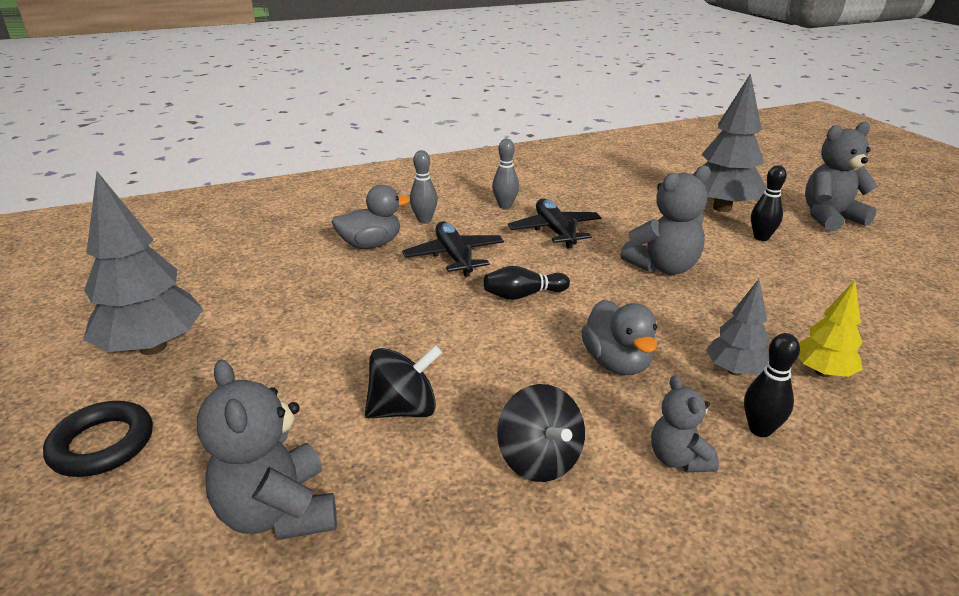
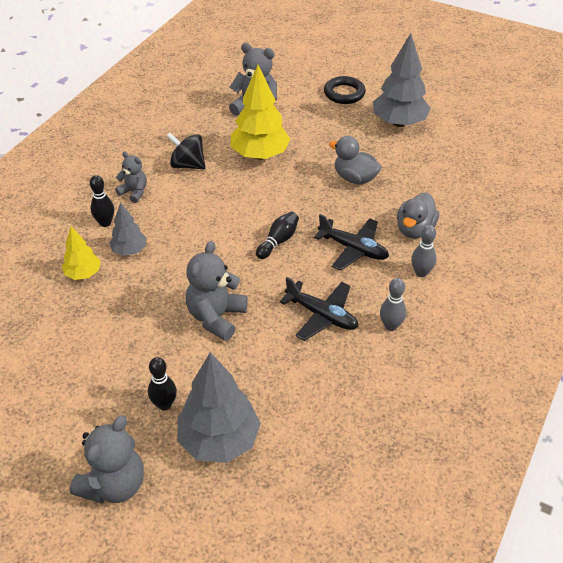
camera: 140 degrees right, 15 degrees up
black spinning top [365,345,442,418] -> yellow tree [231,65,291,160]
grey duck [581,300,657,375] -> grey duck moved to [329,136,382,185]

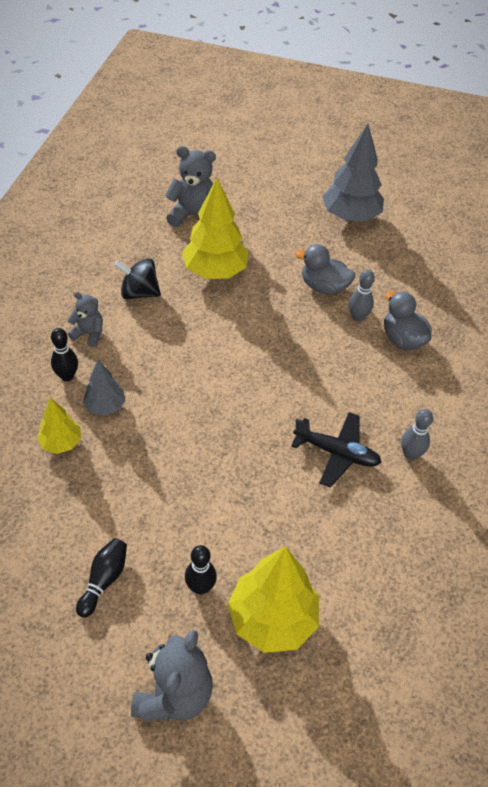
camera: 15 degrees left, 5 degrees up
grey tree [177,352,261,463] -> yellow tree [228,546,319,653]
grey teddy bear [186,241,248,341] -> none
black bowling pin [256,212,299,259] -> black bowling pin moved to [76,538,127,618]
black plane [314,214,389,271] -> none
black ring [324,76,366,104] -> none
grey duck [397,192,439,238] -> grey duck turned 135 degrees clockwise [384,291,432,350]
grey bowling pin [411,225,437,277] -> grey bowling pin moved to [349,270,375,322]

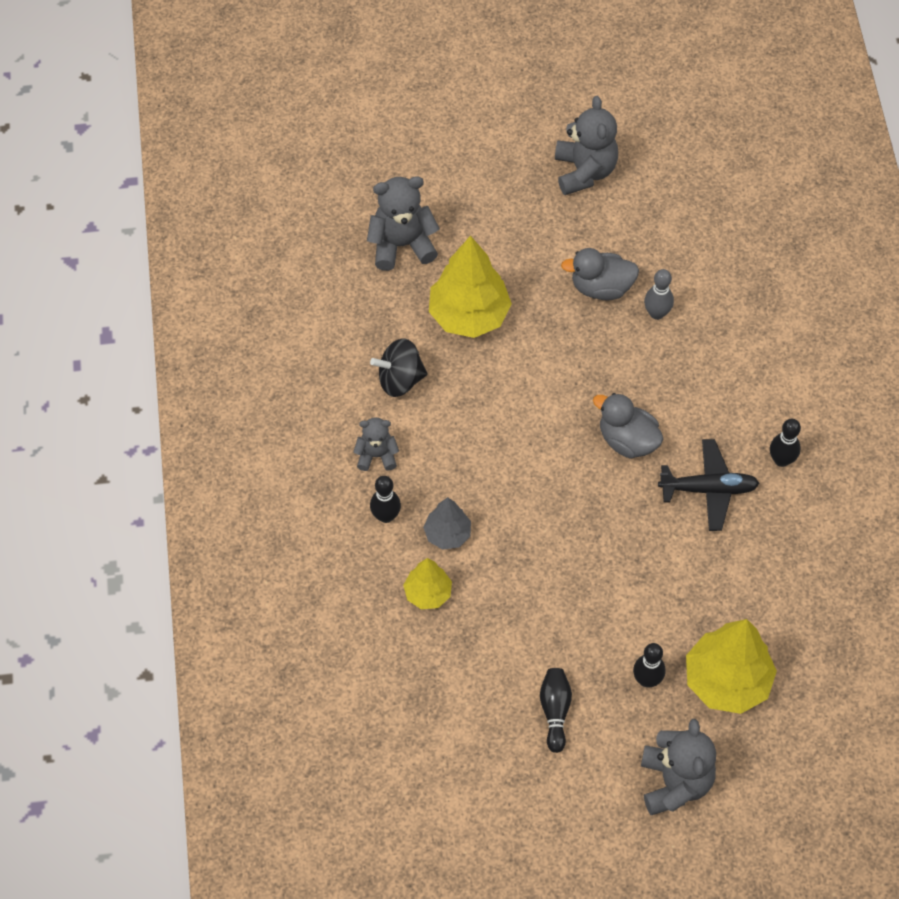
camera: 20 degrees left, 10 degrees up
grey tree [322,124,384,222] -> grey teddy bear [555,96,618,195]
grey duck [384,291,432,350] -> grey duck moved to [593,393,663,459]
grey bowling pin [401,409,433,460] -> black bowling pin [770,419,801,467]

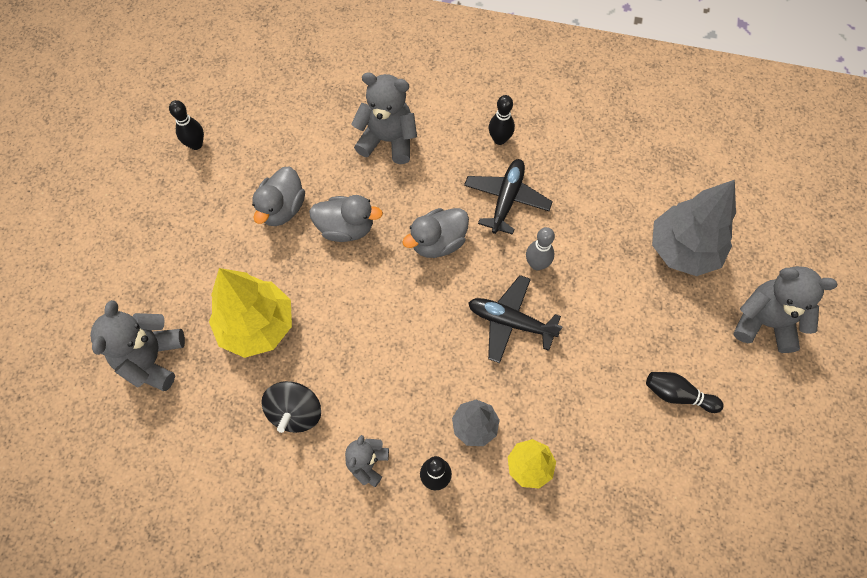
camera: 70 degrees left, 5 degrees up
grey teddy bear [555,96,618,195] -> grey teddy bear moved to [351,72,417,164]
black bowling pin [633,643,665,687] -> black bowling pin moved to [169,100,204,150]
grey bowling pin [644,269,674,320] -> grey bowling pin moved to [526,227,555,270]
yellow tree [686,619,777,714] -> grey tree [652,180,736,276]
none -> grey duck [309,195,383,242]
none -> black plane [468,275,563,363]

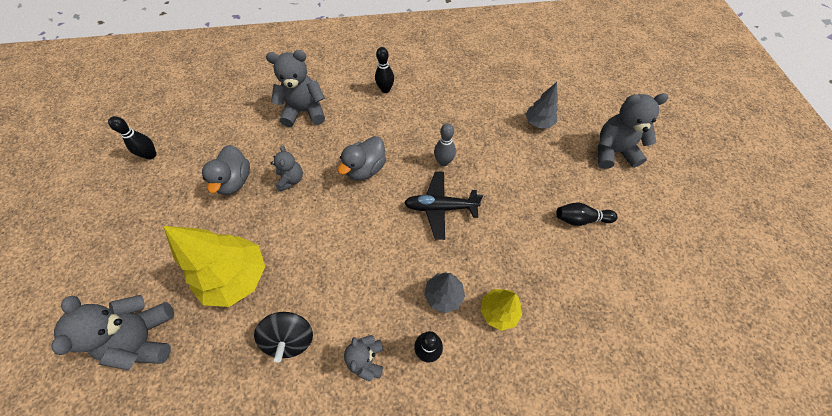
camera: 20 degrees left, 5 degrees down
grey duck [309,195,383,242] -> grey teddy bear [270,145,303,191]
black plane [464,159,553,235] -> none
grey tree [652,180,736,276] -> grey tree [526,82,558,128], size x0.55

